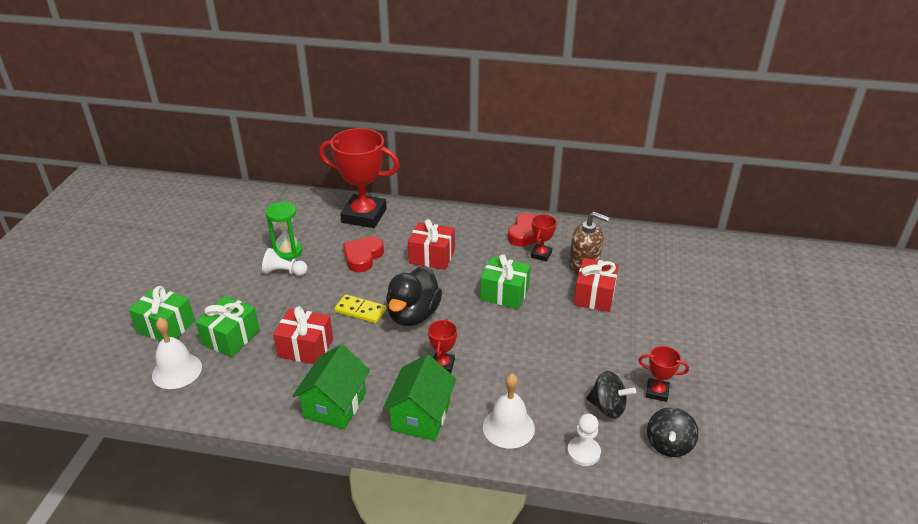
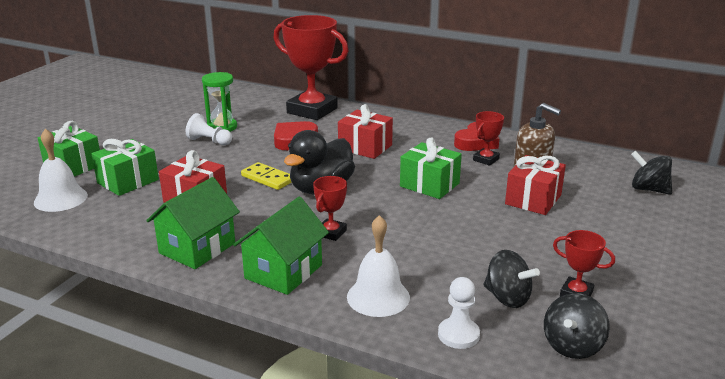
camera: 15 degrees right, 10 degrees down
none -> black spinning top [631,151,672,195]

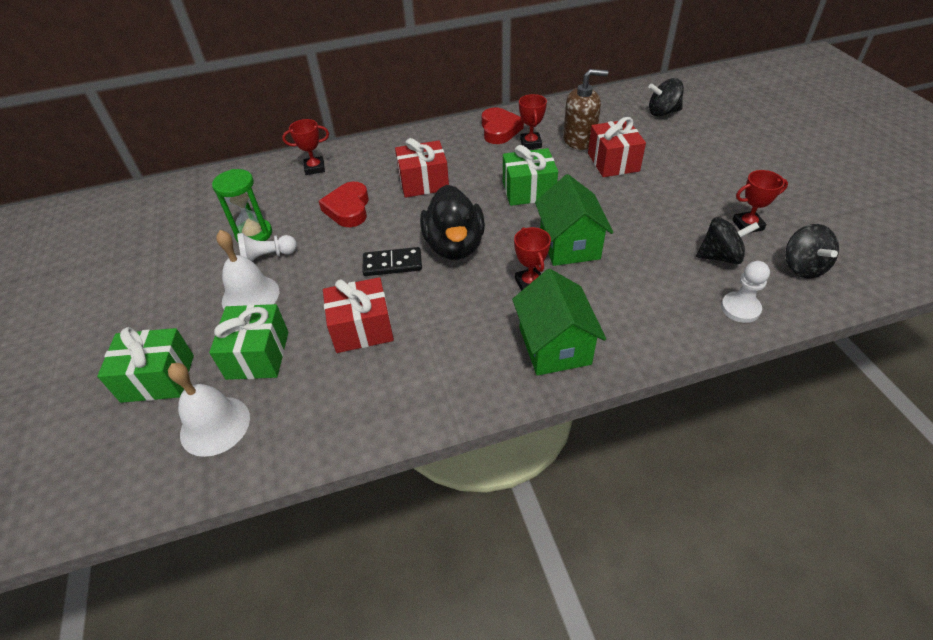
camera: 40 degrees left, 20 degrees up
green house [146,177,240,269] -> green house moved to [535,174,613,266]
yellow domino [241,162,292,190] -> black domino [362,247,422,276]
red trophy [273,15,348,120] -> red trophy [282,119,329,175], size x0.45
white bell [347,215,410,317] -> white bell moved to [216,230,279,309]

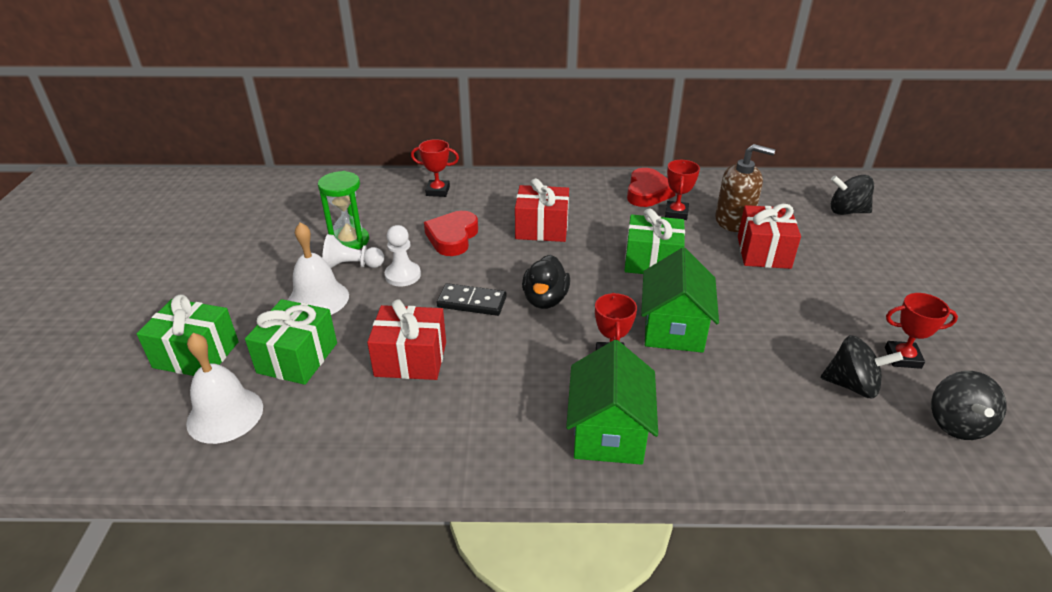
camera: 15 degrees right, 10 degrees down
black duck [420,185,485,260] -> black duck [522,255,570,309], size x0.67
white pawn [721,261,770,323] -> white pawn moved to [385,225,421,286]

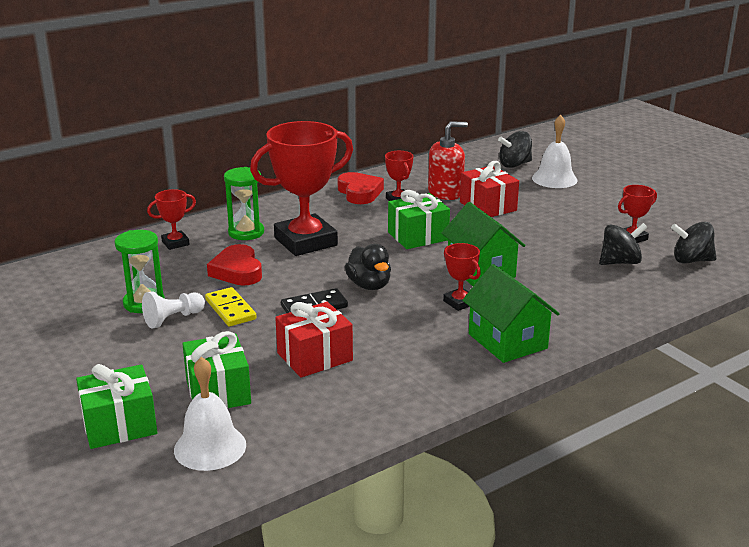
camera: 35 degrees left, 10 degrees down
white bell [288,222,349,315] -> white bell moved to [532,115,578,188]
white pawn [385,225,421,286] -> yellow domino [205,287,257,327]
red gift [515,178,569,242] -> red trophy [250,121,353,256]
brown soap dispenser [715,144,775,232] -> red soap dispenser [428,121,468,200]
black spinning top [931,371,1006,440] -> black spinning top turned 120 degrees clockwise [671,222,717,264]
none -> green hourglass [224,167,264,240]

